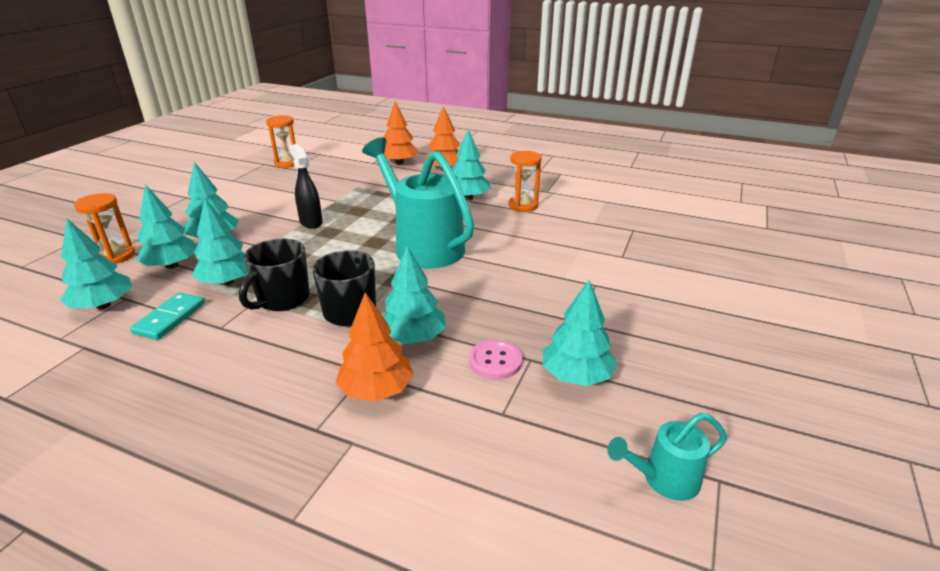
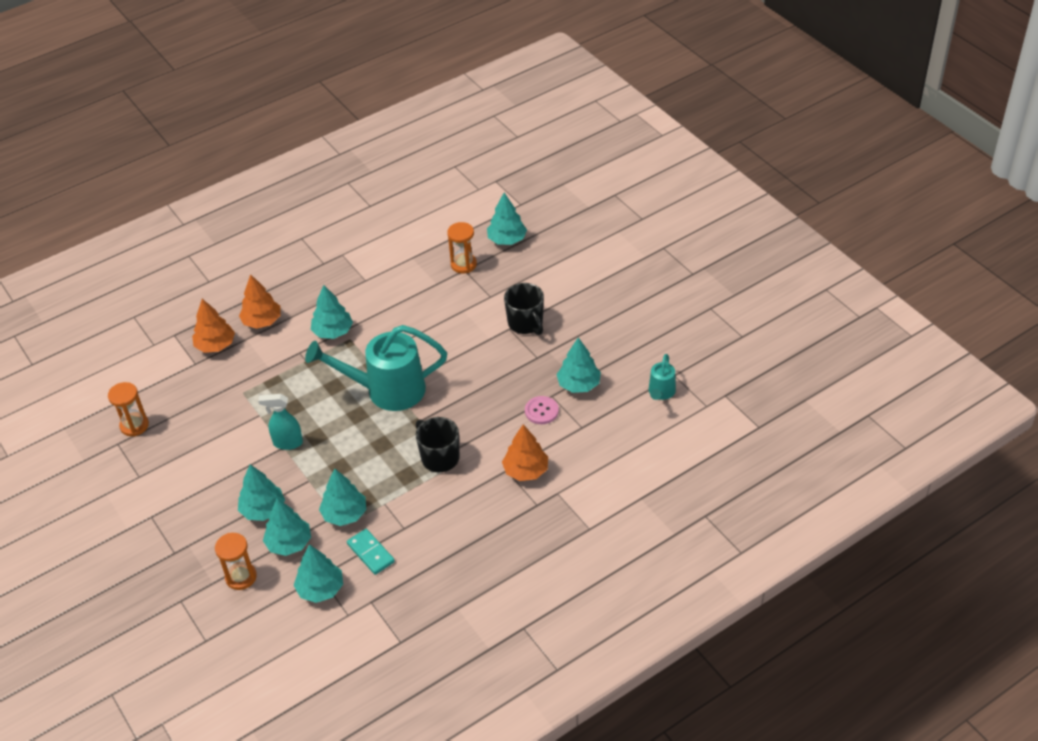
camera: 55 degrees left, 15 degrees up
black mug [239,238,310,311] -> black mug moved to [504,283,544,335]
black spray bottle [289,144,322,229] -> turquoise spray bottle [258,394,303,450]
turquoise tree [383,246,446,344] -> turquoise tree moved to [487,193,527,245]
orange hourglass [509,151,542,212] -> orange hourglass moved to [447,222,477,274]

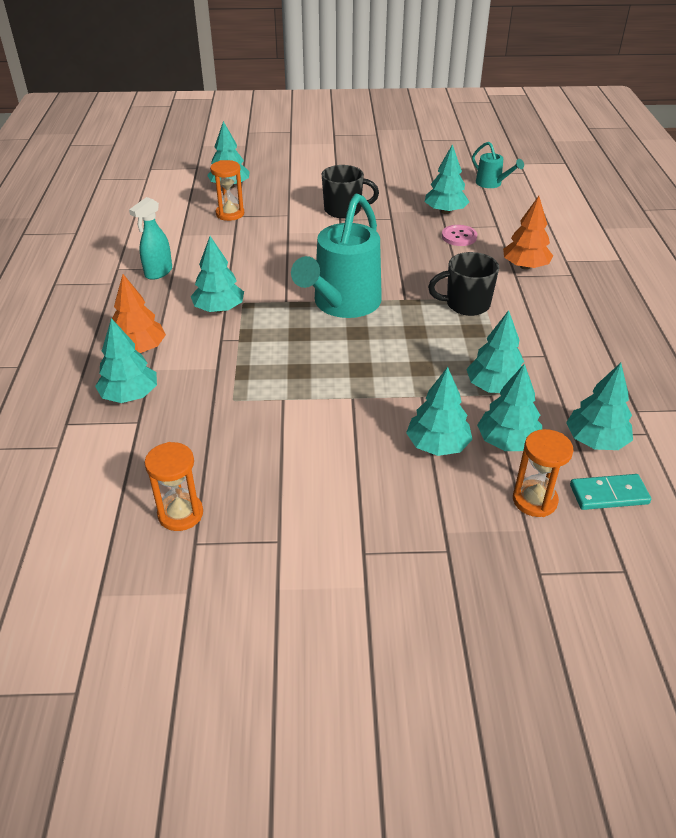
camera: 60 degrees left, 5 degrees down
orange tree [192,299,235,353] -> turquoise tree [95,318,157,403]
turquoise spray bottle [258,394,303,450] -> turquoise spray bottle moved to [129,197,172,280]
turquoise domino [347,529,395,575] -> turquoise domino moved to [570,474,651,510]

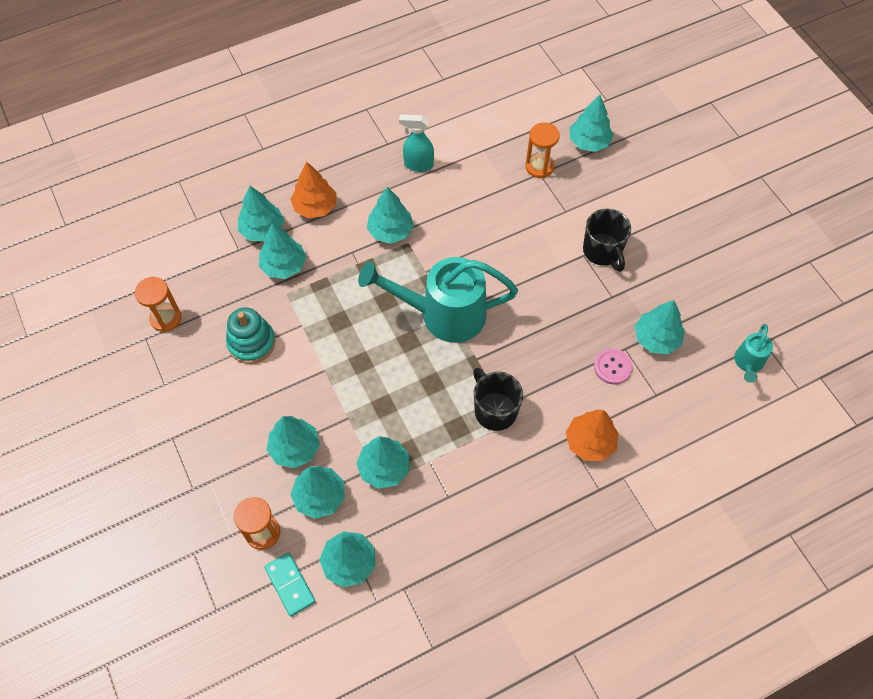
camera: 65 degrees right, 20 degrees up
none -> turquoise stacking toy [226,307,276,364]
none -> turquoise tree [259,223,306,279]

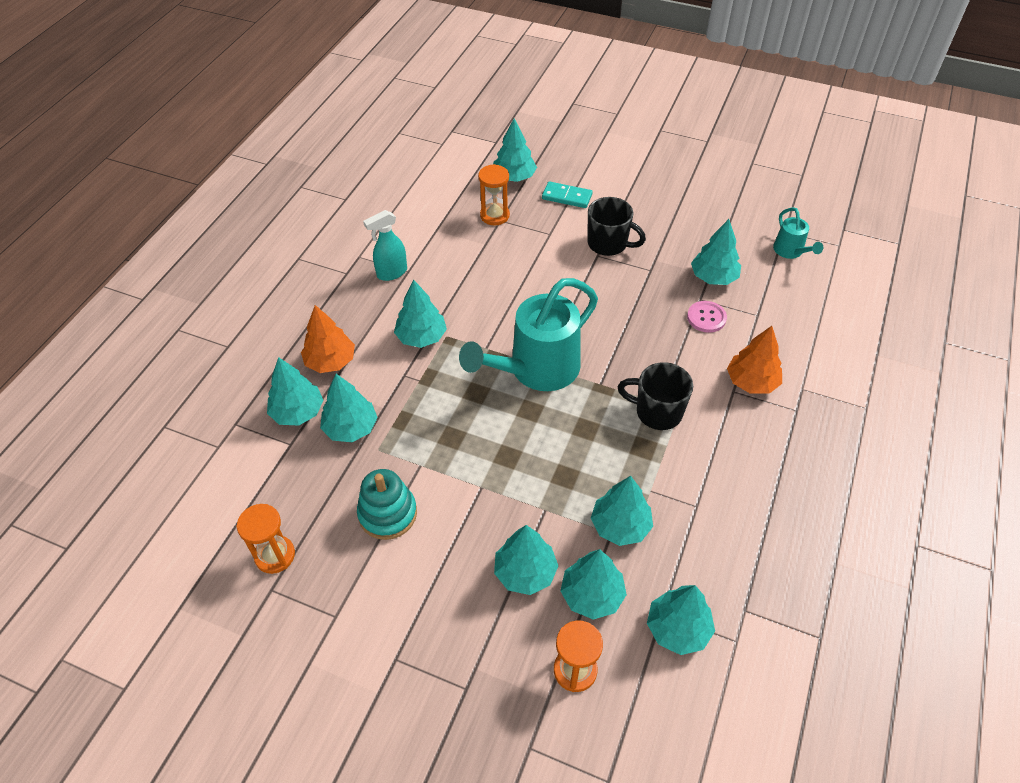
camera: 40 degrees left, 10 degrees down
turquoise domino [264,552,316,617] -> turquoise domino moved to [542,181,592,208]

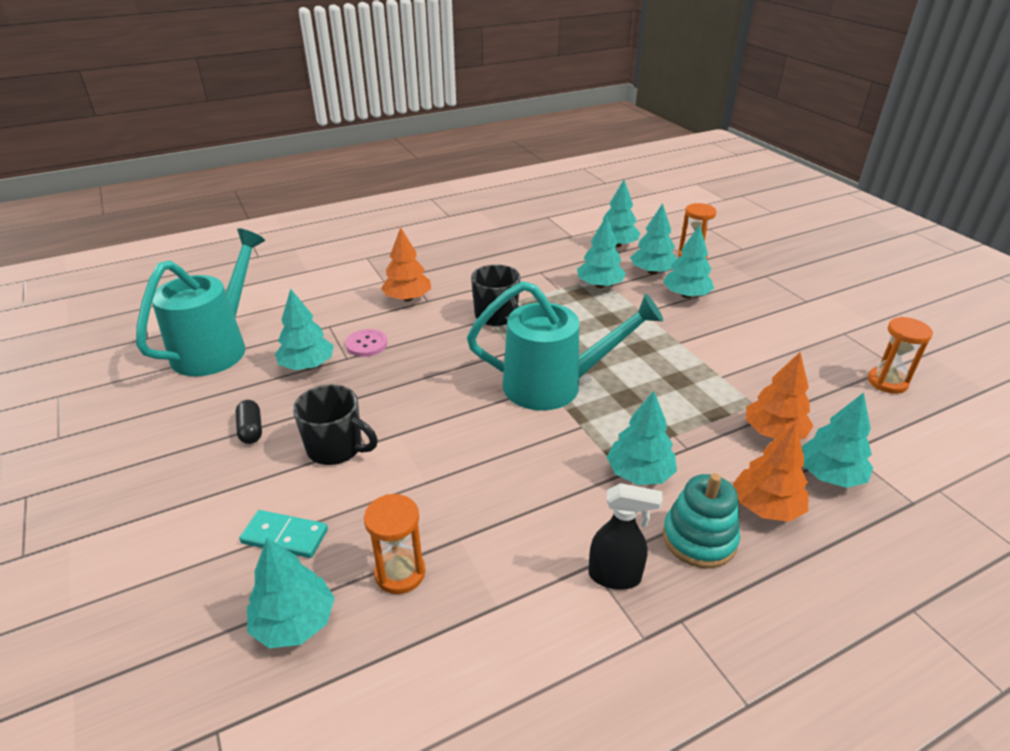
camera: 140 degrees left, 15 degrees down
turquoise tree [320,374,378,442] -> orange tree [746,352,813,439]
turquoise stacking toy [357,469,417,540] -> turquoise stacking toy moved to [663,473,740,568]
turquoise spray bottle [363,210,407,281] -> black spray bottle [588,483,663,590]
turquoise domino [542,181,592,208] -> turquoise domino turned 45 degrees counterclockwise [239,510,328,558]
black mug [588,197,646,256] -> black mug turned 135 degrees clockwise [293,385,378,465]
turquoise watering can [773,207,823,259] -> turquoise watering can [136,228,265,376], size x2.12
none -> black capsule [236,400,262,444]

